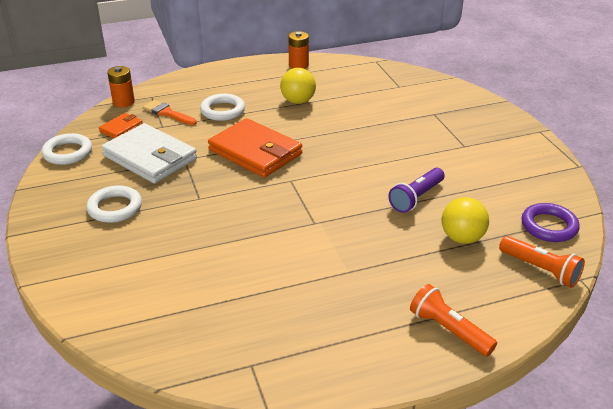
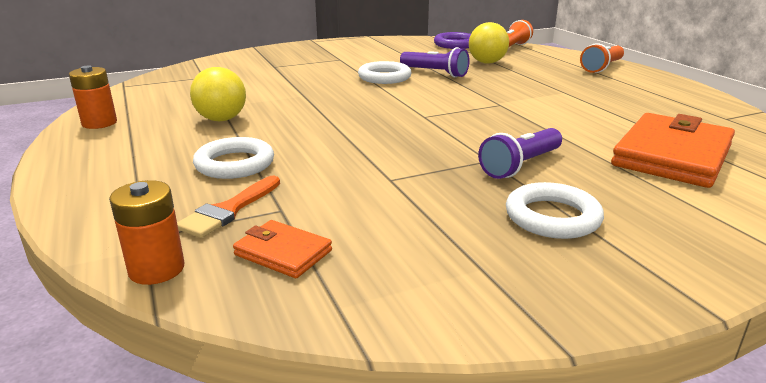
camera: 95 degrees left, 10 degrees down
white ring [42,133,92,165] -> white ring moved to [358,61,412,84]
white wallet [101,123,197,183] -> none
orange wallet [208,118,302,178] -> orange wallet moved to [611,113,735,188]
none -> purple flashlight [478,128,562,179]

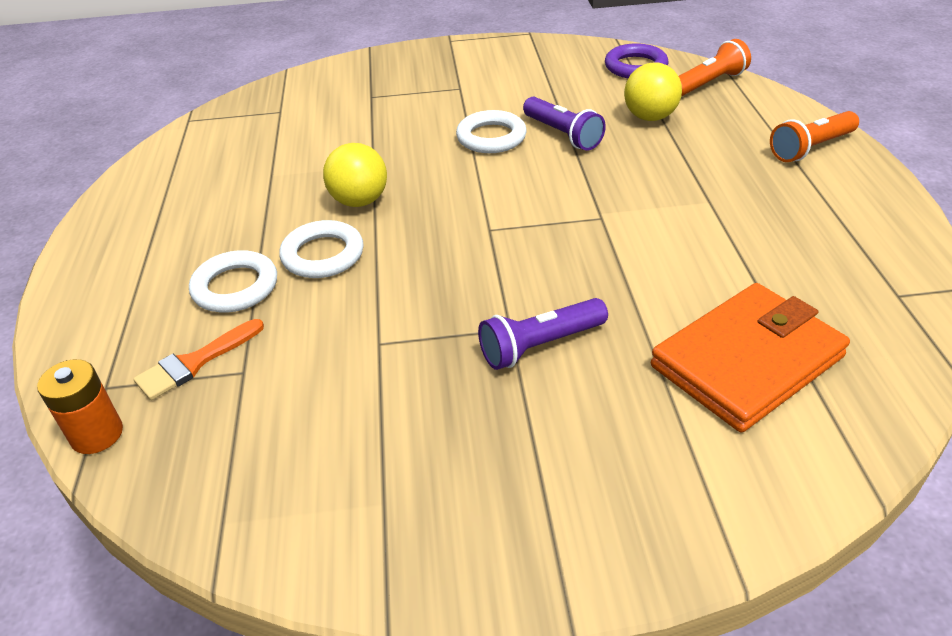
camera: 20 degrees right, 15 degrees up
orange battery [69,65,117,129] -> none
yellow ball [190,67,246,121] -> yellow ball moved to [323,143,387,207]
orange wallet [233,220,332,278] -> none
white ring [506,182,604,239] -> white ring moved to [279,220,363,278]

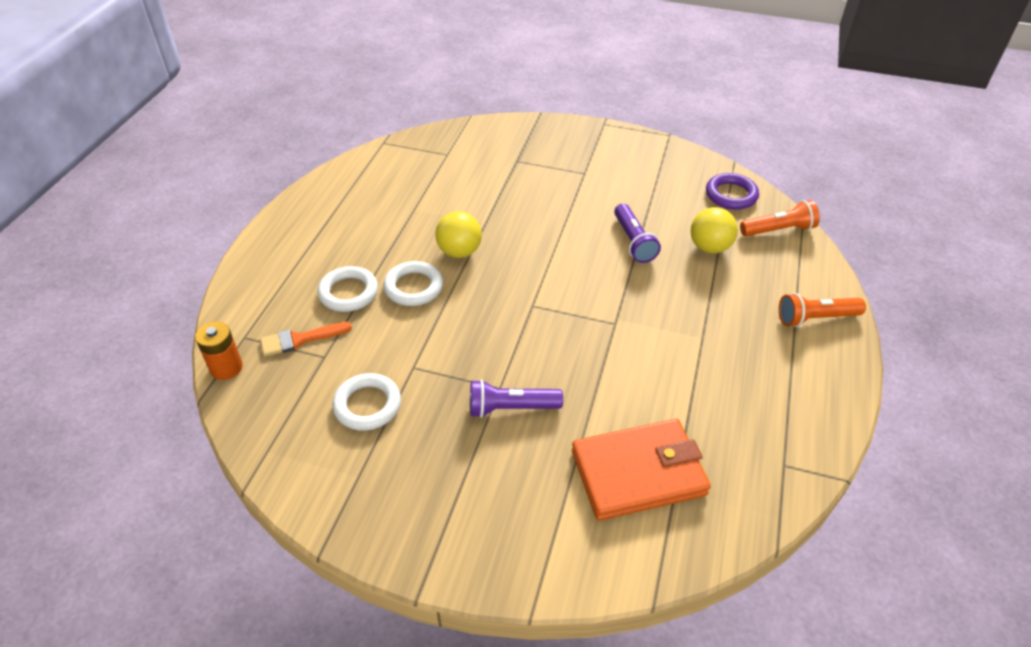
camera: 20 degrees right, 5 degrees up
white ring [456,110,527,153] -> white ring moved to [332,373,401,431]

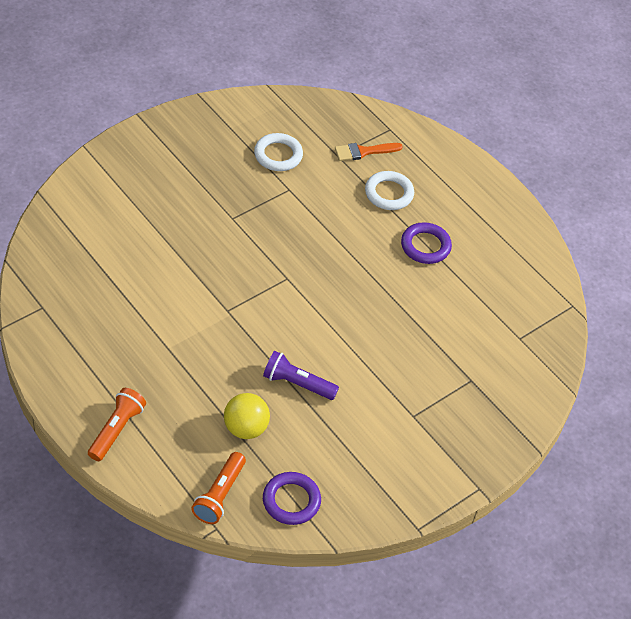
camera: 120 degrees right, 5 degrees up
orange battery [195,322,243,380] -> none
orange brush [260,322,352,357] -> orange brush turned 120 degrees counterclockwise [335,143,403,161]
white ring [383,261,443,306] -> none
yellow ball [435,211,482,258] -> none
purple flashlight [470,379,563,418] -> none
orange wallet [572,419,711,521] -> none
none -> purple ring [401,222,452,264]

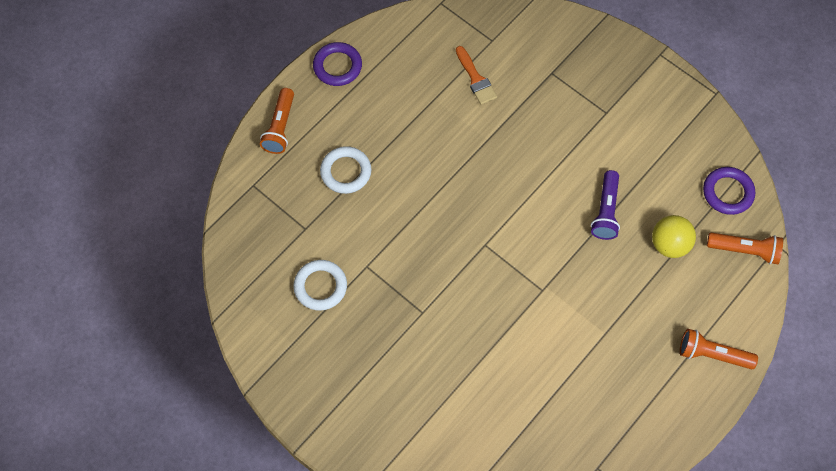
camera: 95 degrees left, 15 degrees up
orange brush [335,143,403,161] -> orange brush moved to [456,46,497,105]
purple ring [401,222,452,264] -> purple ring moved to [313,42,362,86]
none -> orange flashlight [260,88,294,154]

